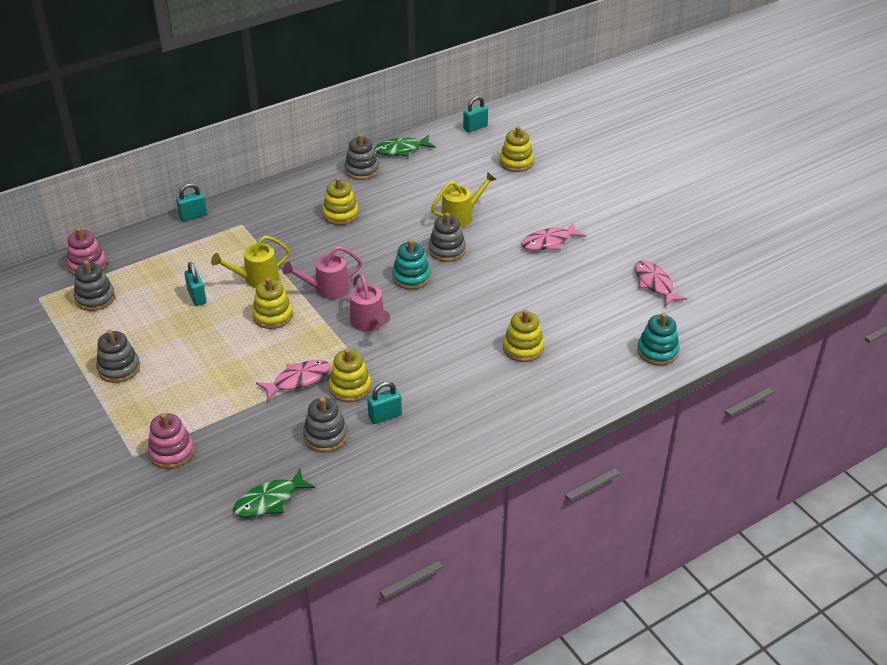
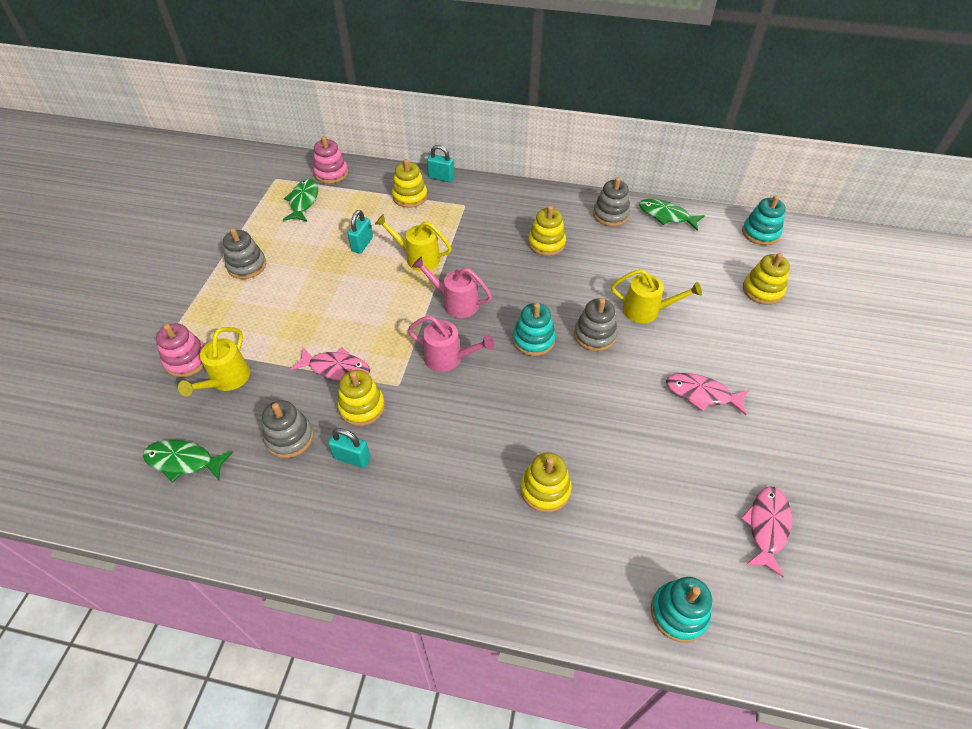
camera: 45 degrees right, 10 degrees up
grey stacking toy [74,260,115,311] -> green fish [283,179,318,221]
yellow stacking toy [252,277,293,329] -> yellow stacking toy moved to [392,159,427,208]
pink watering can [350,273,390,332] -> pink watering can turned 90 degrees counterclockwise [408,316,495,372]
turquoise padlock [463,96,488,132] -> turquoise stacking toy [742,195,786,245]
none -> yellow watering can [178,327,250,397]

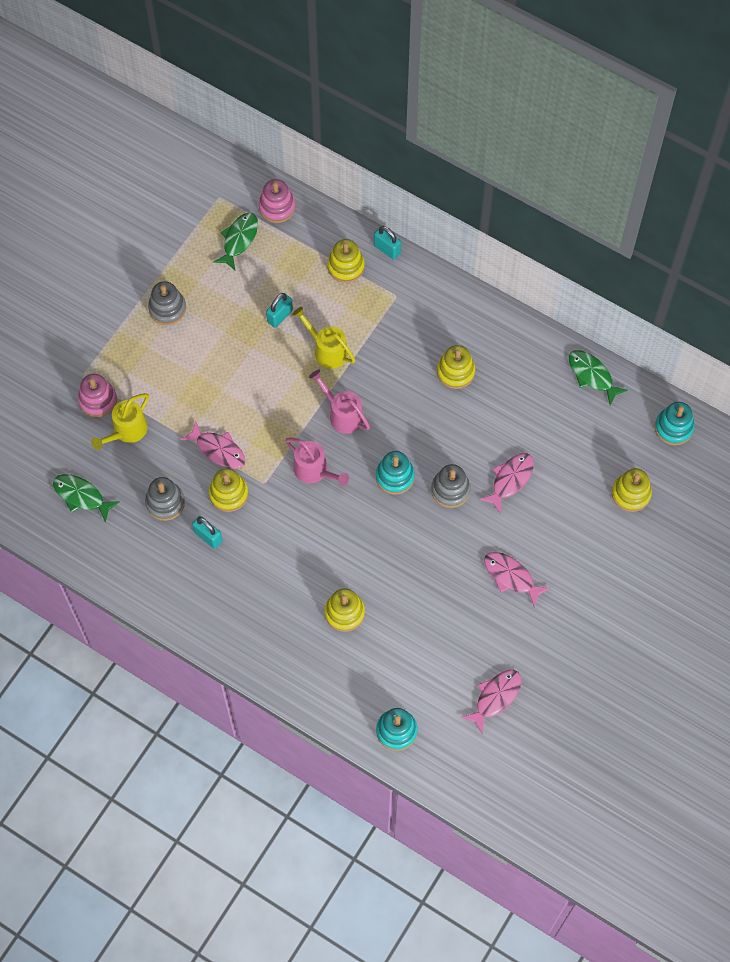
camera: 20 degrees right, 15 degrees up
grey stacking toy [593,177,630,226] -> none
yellow watering can [611,269,702,323] -> pink fish [479,453,534,514]

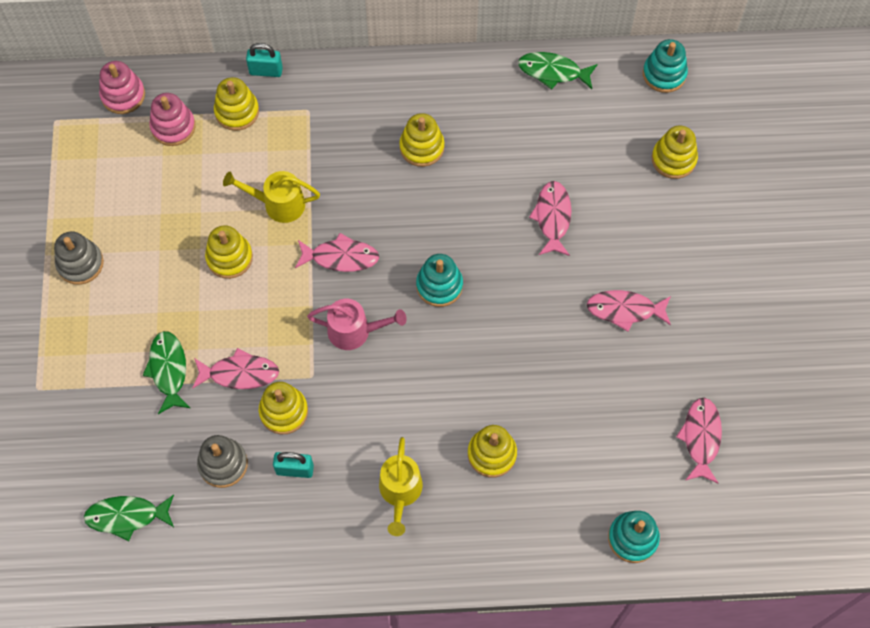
camera: 35 degrees left, 0 degrees up
pink stacking toy [78,374,117,417] -> pink stacking toy moved to [149,93,196,146]
yellow watering can [91,393,149,450] -> yellow watering can moved to [379,437,423,536]
green fish [213,213,258,271] -> green fish moved to [143,331,190,414]
turquoise padlock [266,293,293,328] -> none
pink watering can [309,370,370,434] -> pink fish [295,233,379,272]
grey stacking toy [431,464,471,508] -> none
none -> yellow stacking toy [205,225,253,279]

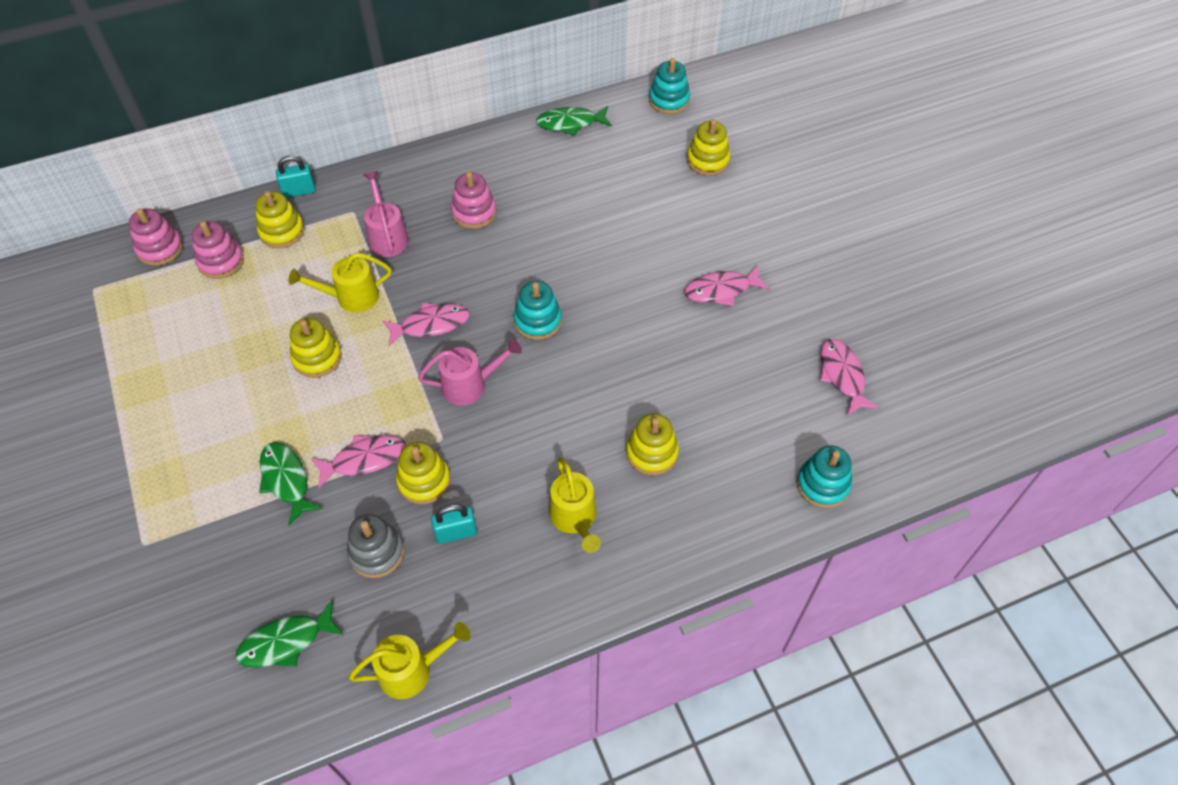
camera: 20 degrees left, 10 degrees down
grey stacking toy [54,231,104,285] -> none
yellow stacking toy [399,113,445,167] -> pink stacking toy [451,172,496,229]
pink fish [529,181,571,256] -> none
none -> yellow watering can [349,622,471,699]
none -> pink watering can [363,171,409,257]

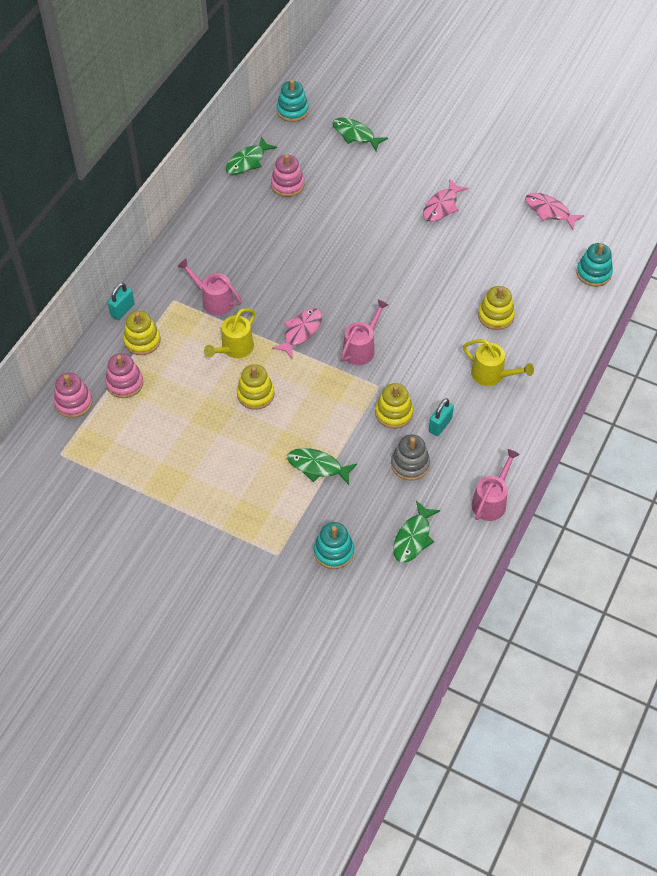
camera: 40 degrees left, 0 degrees up
pink fish [311,435,406,489] -> none
yellow watering can [349,622,471,699] -> pink watering can [471,449,520,521]
pink stacking toy [451,172,496,229] -> pink stacking toy moved to [271,154,305,197]
turquoise stacking toy [514,281,562,340] -> turquoise stacking toy moved to [314,522,354,569]
yellow stacking toy [687,119,730,176] -> green fish [332,118,388,151]

